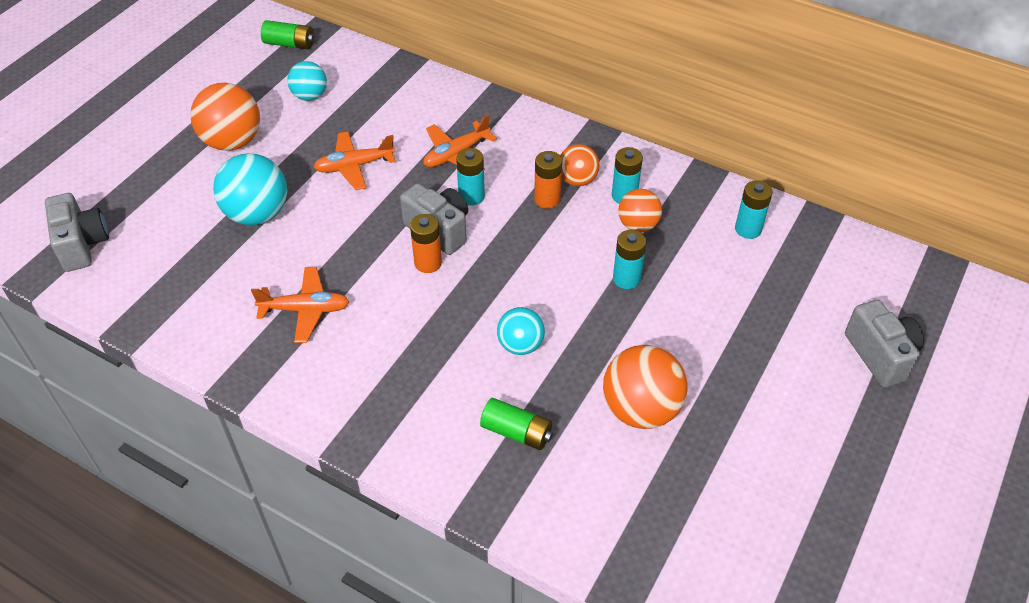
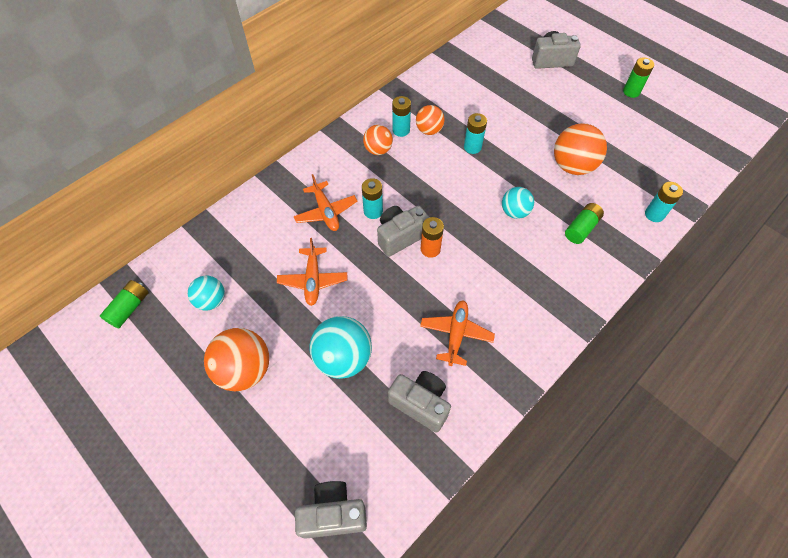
camera: 75 degrees left, 10 degrees up
orange battery [534,151,562,209] -> none
turquoise battery [735,180,773,239] -> turquoise battery moved to [645,182,683,222]
none -> grey camera [388,371,451,433]
none -> green battery [623,57,654,98]

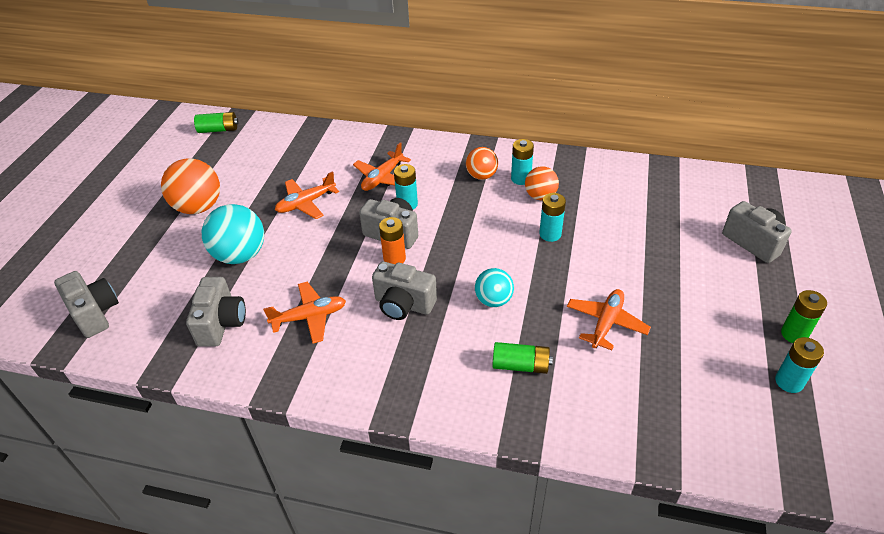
camera: 60 degrees right, 15 degrees down
turquoise ball [188,276,225,310] -> none
orange ball [554,123,607,175] -> orange plane [567,289,651,350]
turquoise battery [645,182,683,222] -> turquoise battery moved to [775,337,824,393]
none -> grey camera [372,261,437,320]

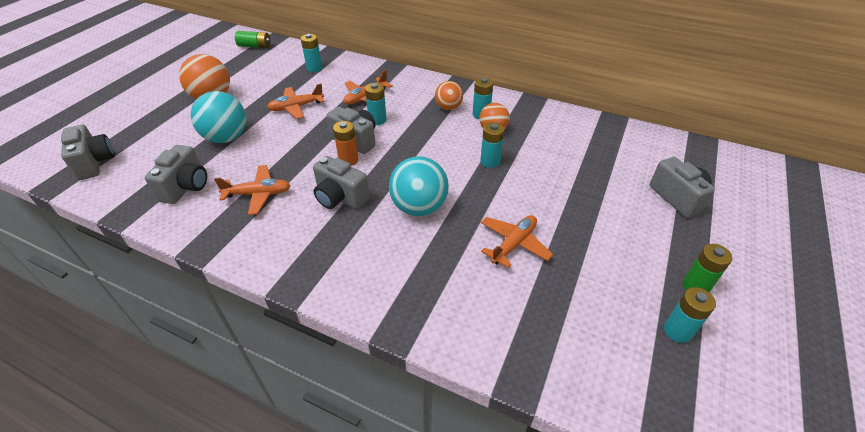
camera: 10 degrees right, 0 degrees up
turquoise ball [475,268,514,307] -> turquoise ball [389,156,449,216], size x1.64
green battery [493,342,553,374] -> none
none -> turquoise battery [301,34,322,72]

